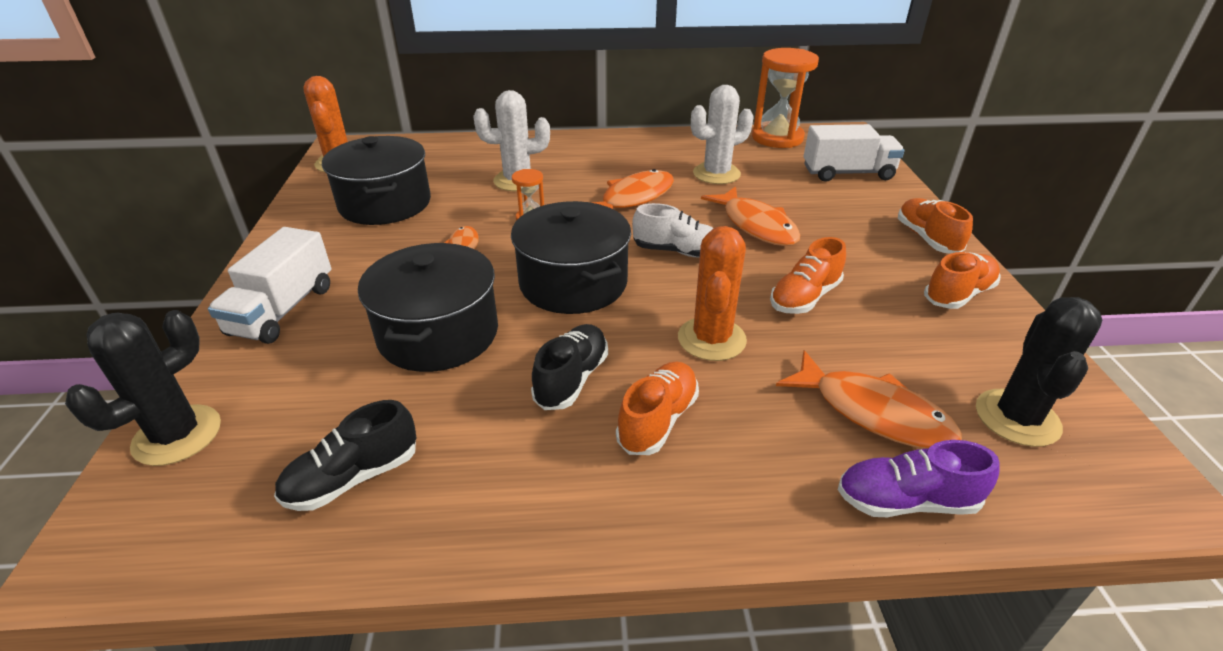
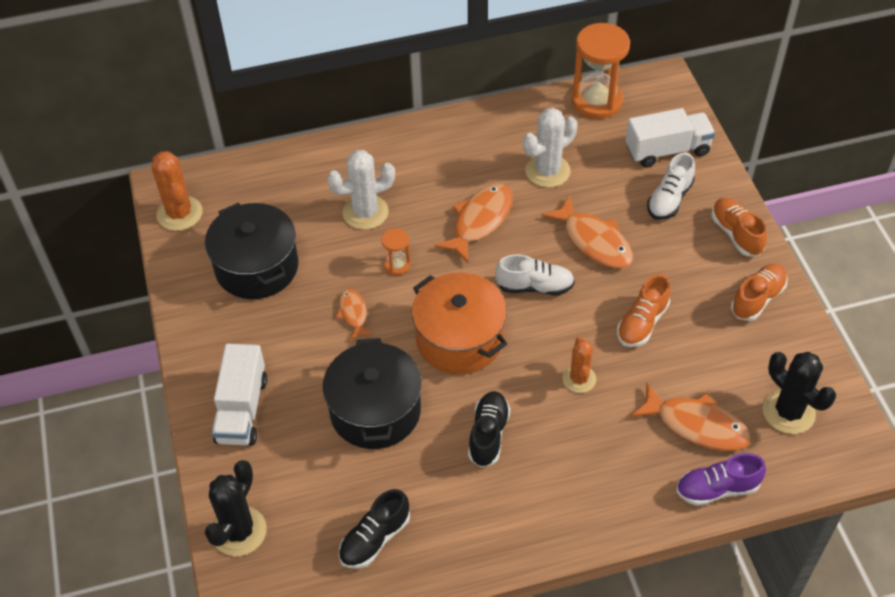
camera: 10 degrees left, 15 degrees up
black pot [511,201,631,314] -> orange pot [412,272,507,374]
orange shoe [616,361,699,455] -> none
orange cactus [678,226,747,361] -> orange cactus [562,337,596,393], size x0.66
black cactus [976,297,1102,447] -> black cactus turned 45 degrees counterclockwise [763,352,836,434]
none -> white shoe [647,153,695,220]

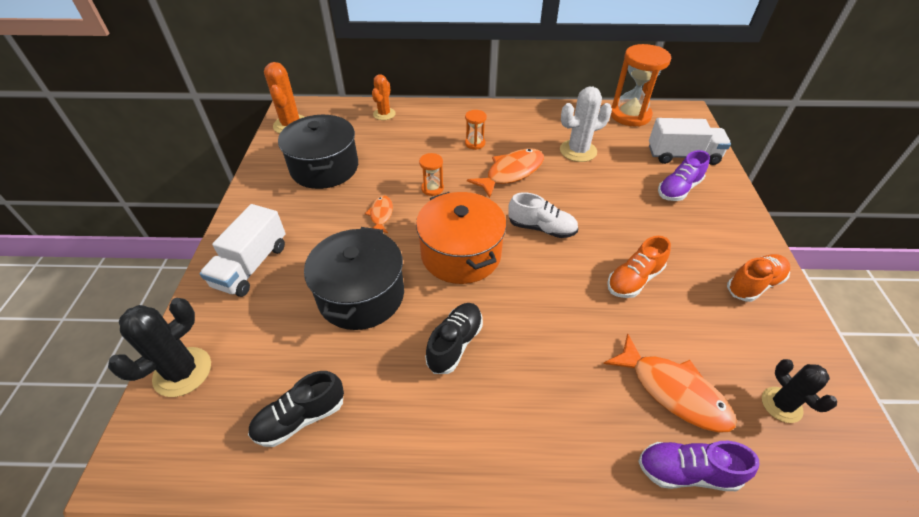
camera: 15 degrees right, 5 degrees down
white cactus [327,150,395,230] -> none
orange fish [541,196,633,268] -> none
orange cactus [562,337,596,393] -> orange cactus moved to [372,74,396,120]
white shoe [647,153,695,220] -> purple shoe [658,150,710,201]
orange shoe [712,198,767,256] -> none
black cactus [763,352,836,434] -> black cactus [762,359,837,423], size x0.66
none -> orange hourglass [465,110,487,150]

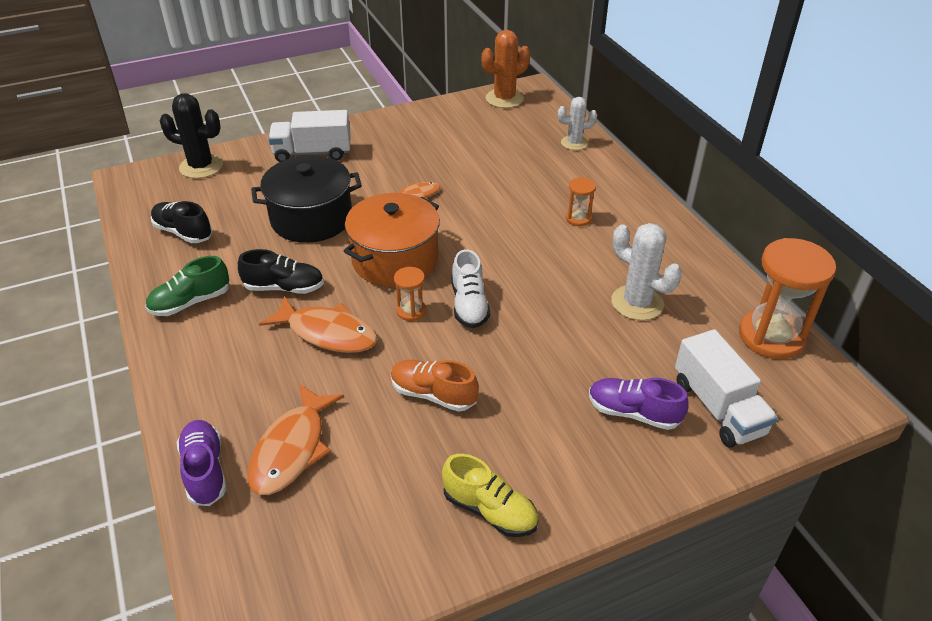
camera: 65 degrees right, 5 degrees down
black pot [278,115,358,189] -> none
orange cactus [372,74,396,120] -> white cactus [558,97,597,150]
orange hourglass [419,153,444,196] -> orange hourglass moved to [394,267,426,321]
orange fish [467,148,544,198] -> orange fish moved to [259,296,378,353]
orange shoe [727,254,790,302] -> yellow shoe [442,454,539,537]
black cactus [762,359,837,423] -> none
none -> green shoe [145,256,229,316]

